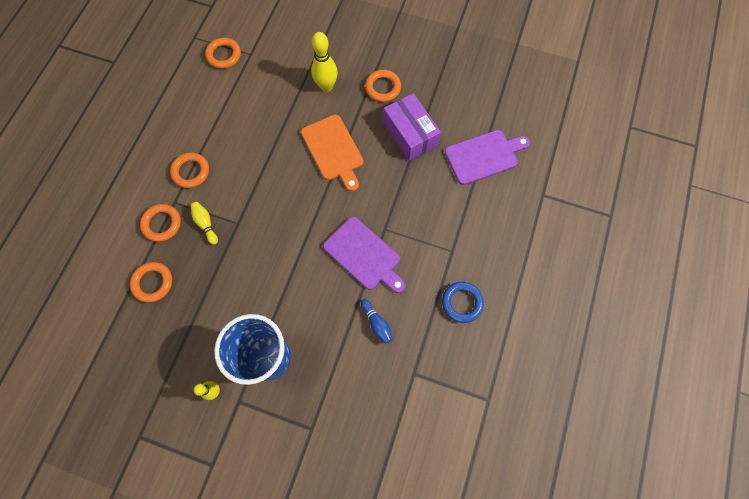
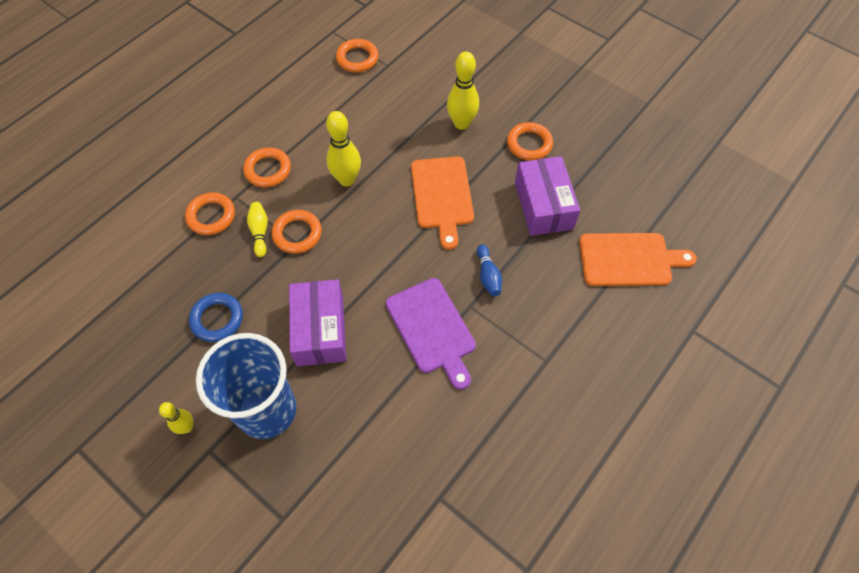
camera: 20 degrees right, 10 degrees down
orange ring [130,262,172,303] -> orange ring moved to [272,210,322,254]
blue bowling pin [361,299,392,344] -> blue bowling pin moved to [477,244,502,296]
blue ring [442,282,484,323] -> blue ring moved to [189,293,243,342]
purple cutting board [445,130,530,185] -> orange cutting board [579,233,697,286]
none -> purple box [289,279,346,366]
none -> yellow bowling pin [326,111,361,186]

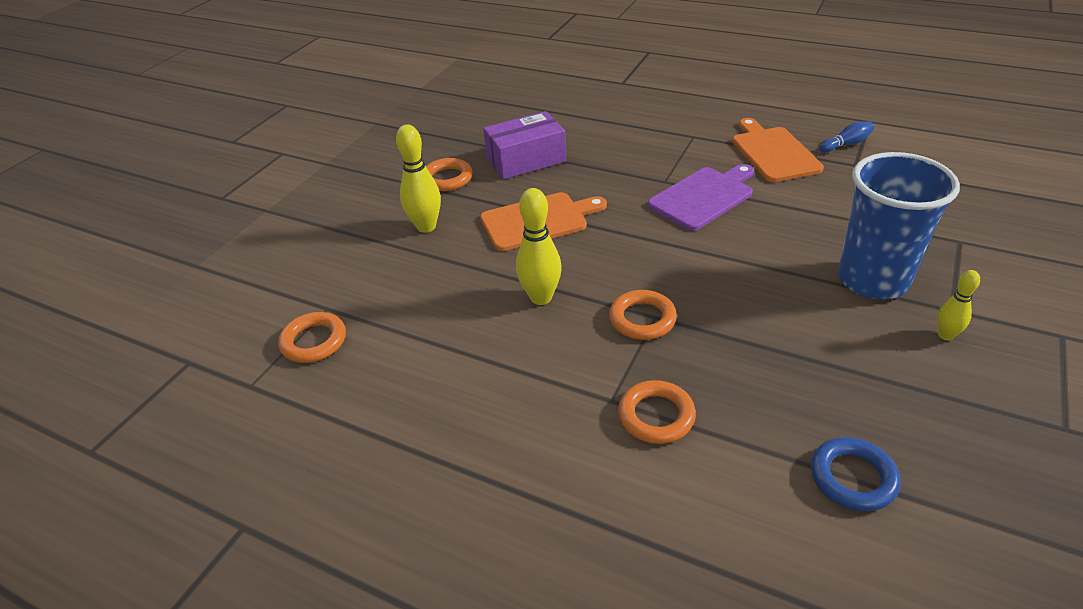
camera: 100 degrees left, 20 degrees down
blue ring [189,293,243,342] -> blue ring moved to [811,437,900,512]
orange ring [243,148,291,187] -> none
yellow bowling pin [247,202,268,257] -> none
purple box [289,279,346,366] -> none
blue bowling pin [477,244,502,296] -> blue bowling pin moved to [819,121,874,152]
orange cutting board [579,233,697,286] -> orange cutting board moved to [732,118,824,182]

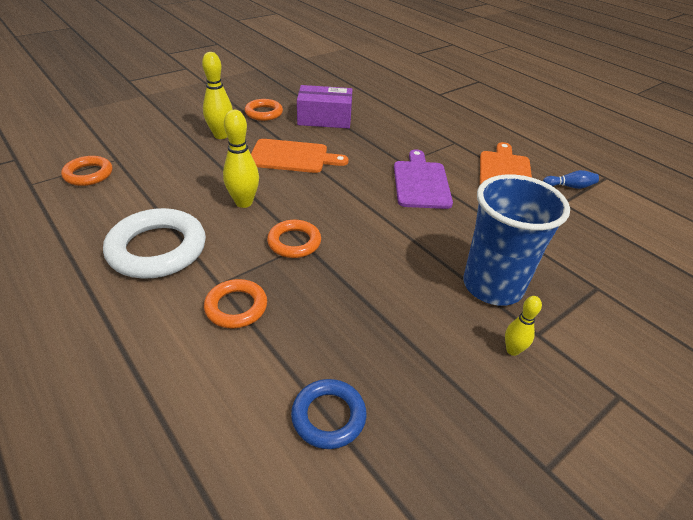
camera: 20 degrees right, 0 degrees up
purple cutting board [648,164,754,231] -> purple cutting board turned 75 degrees counterclockwise [394,150,453,209]
none -> white ring [103,208,206,278]

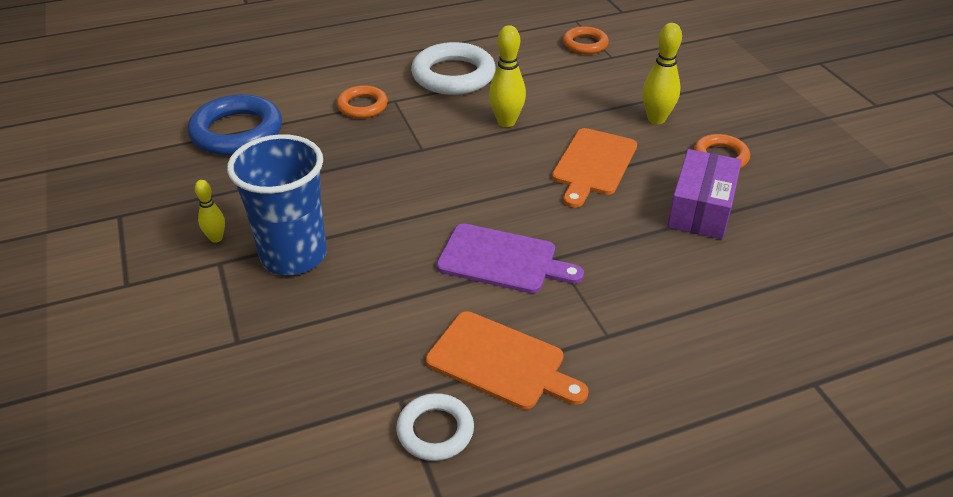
camera: 110 degrees right, 0 degrees up
orange ring [267,220,321,258] -> none
blue ring [291,379,367,449] -> blue ring [188,94,282,155], size x1.74
blue bowling pin [543,170,599,189] -> white ring [396,393,474,461]

